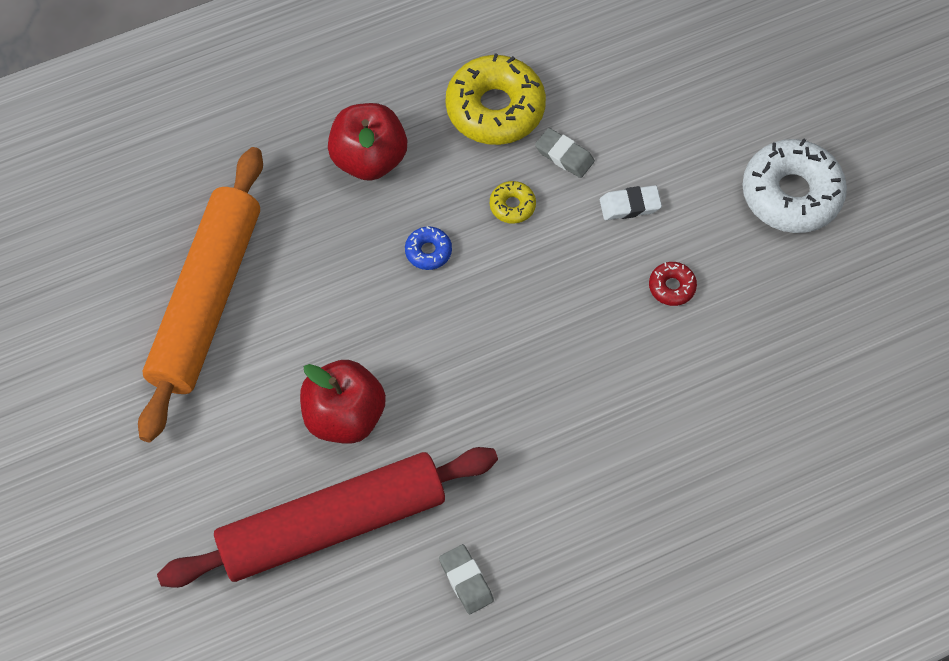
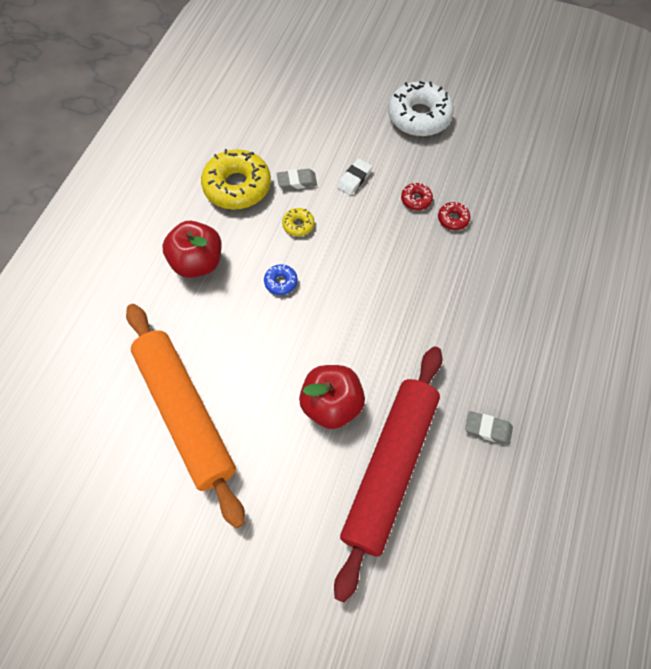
camera: 45 degrees left, 0 degrees up
none -> red donut [438,202,470,230]

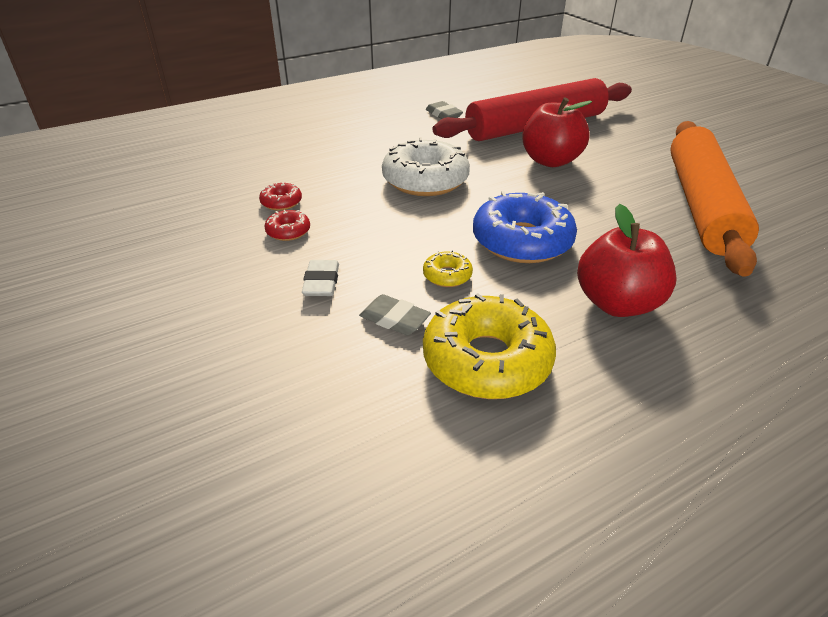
camera: 140 degrees left, 25 degrees down
blue donut [264,264,298,295] -> blue donut [473,191,577,263], size x2.21
white eraser [337,159,372,195] -> white eraser turned 75 degrees counterclockwise [302,260,339,296]
white donut [388,81,454,136] -> white donut moved to [382,137,470,196]

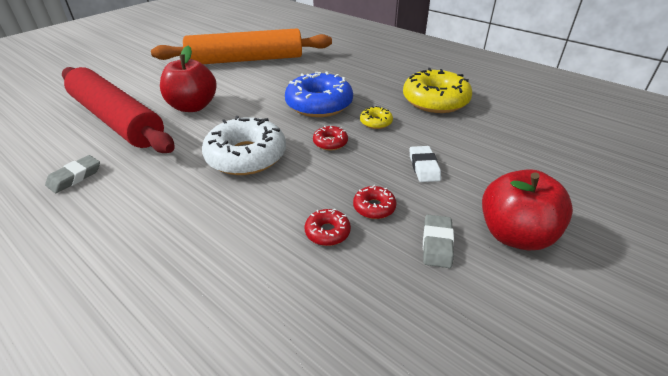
camera: 110 degrees left, 0 degrees up
white eraser [302,260,339,296] -> white eraser turned 75 degrees counterclockwise [410,146,441,182]
grey eraser [359,294,431,335] -> grey eraser moved to [423,215,454,268]
red apple [577,204,677,317] -> red apple moved to [482,169,573,250]
none -> red donut [313,126,348,150]

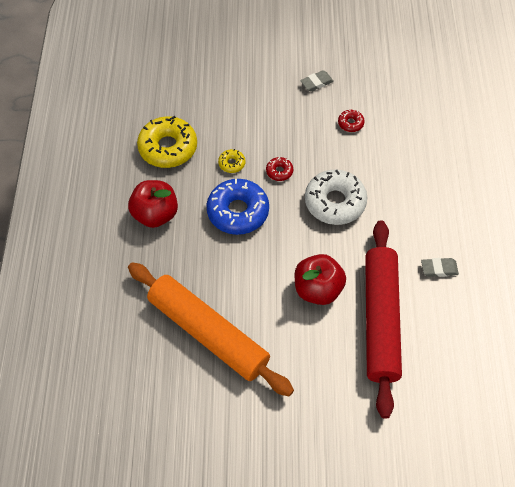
camera: 130 degrees left, 20 degrees up
red donut [353,185,397,219] -> none
white eraser [410,146,441,182] -> none
red apple [482,169,573,250] -> red apple moved to [128,180,178,228]

